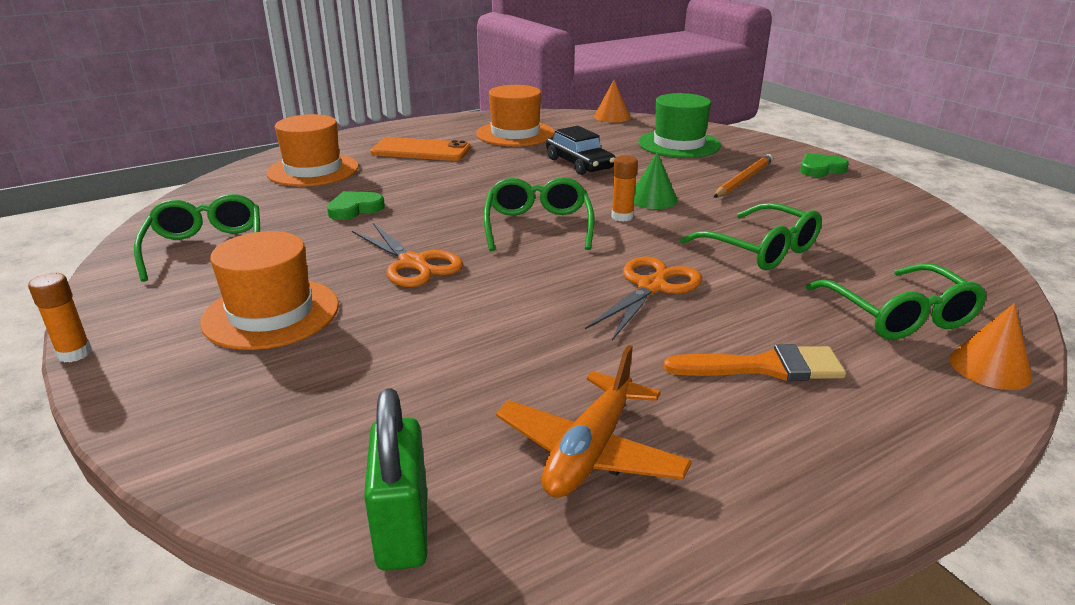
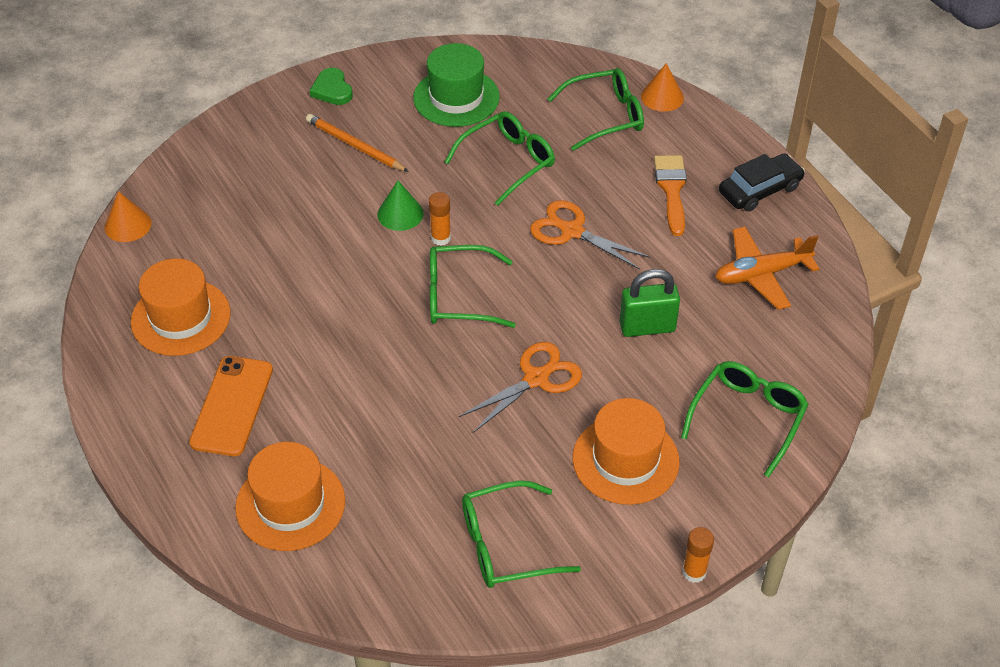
camera: 90 degrees left, 20 degrees up
green heart [327,191,385,220] -> none
green padlock [364,388,427,571] -> green padlock moved to [619,269,680,337]
orange plane [496,345,692,498] -> orange plane turned 135 degrees clockwise [715,227,819,310]
black car [546,126,616,175] -> black car moved to [719,153,805,212]
green hat [638,93,721,158] -> green hat moved to [413,43,500,127]
none -> green glasses [681,361,809,478]

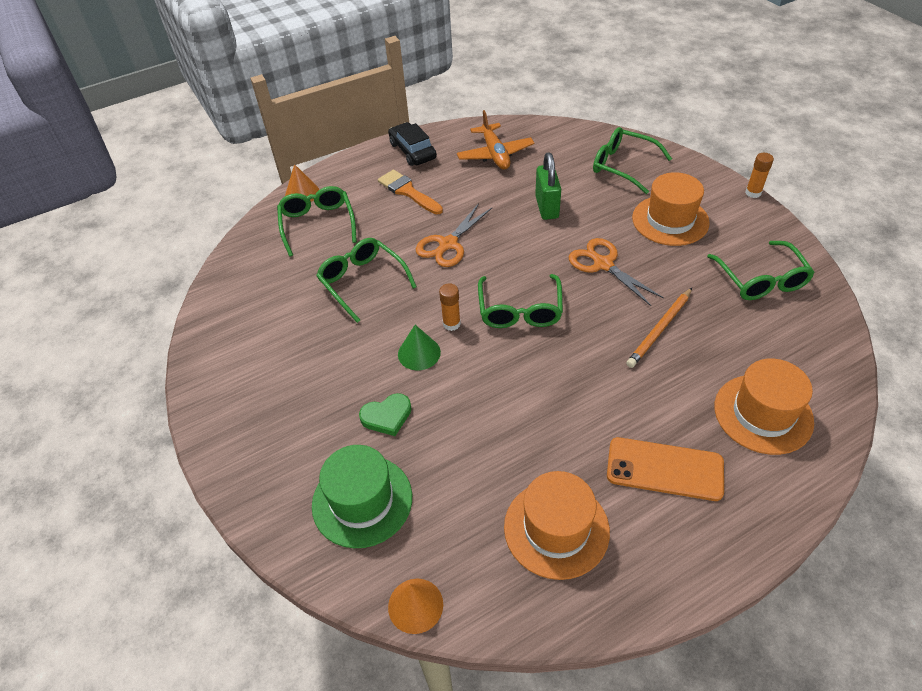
camera: 85 degrees left, 0 degrees up
orange pencil [306,114,409,172] -> orange pencil moved to [626,288,692,368]
green heart [309,68,353,105] -> green heart moved to [359,393,411,436]
green hat [413,43,500,127] -> green hat moved to [312,445,412,548]
orange brush [654,155,687,236] -> orange brush turned 45 degrees clockwise [378,170,443,214]

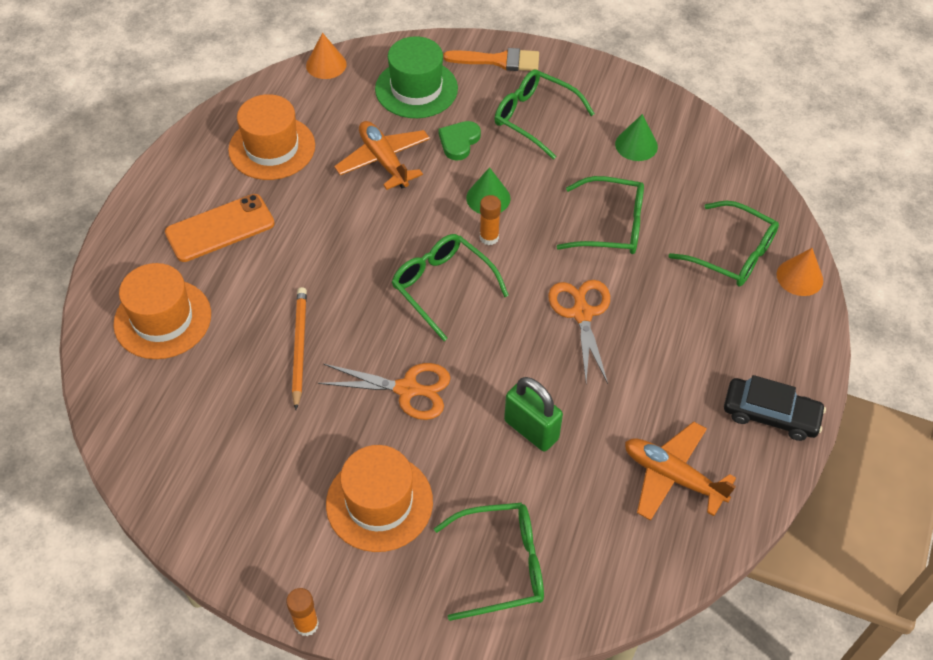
camera: 135 degrees right, 5 degrees up
orange brush [378,170,443,214] -> orange brush moved to [443,48,539,71]
green glasses [707,241,815,300] -> green glasses moved to [494,69,595,159]
none -> orange plane [334,121,430,190]
none -> green cone [615,114,658,161]

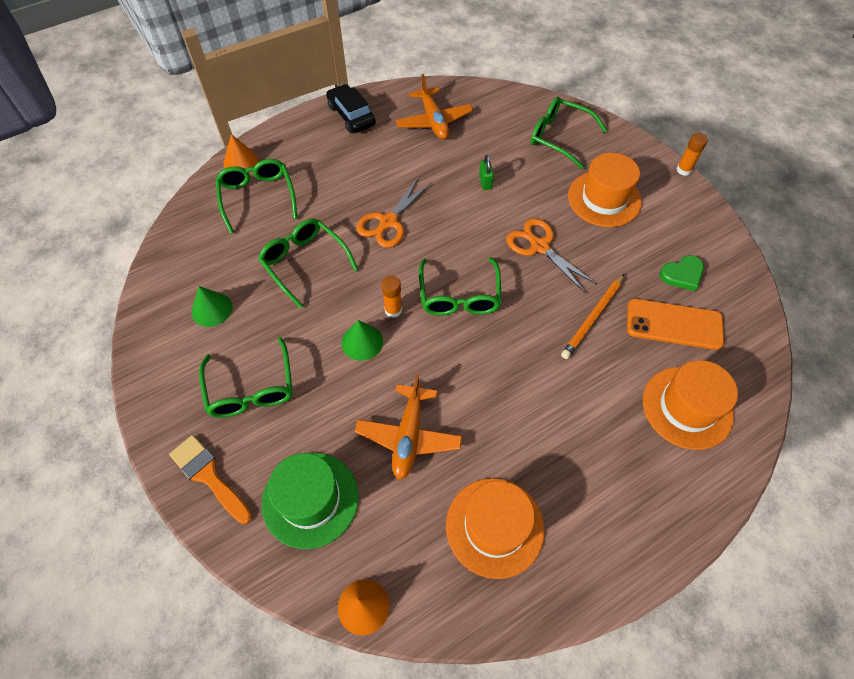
camera: 140 degrees left, 5 degrees up
orange phone [165,194,275,262] -> orange phone moved to [627,299,724,350]
green heart [438,121,481,160] -> green heart moved to [660,255,704,291]
green padlock [504,377,563,451] -> green padlock [479,155,494,190], size x0.56

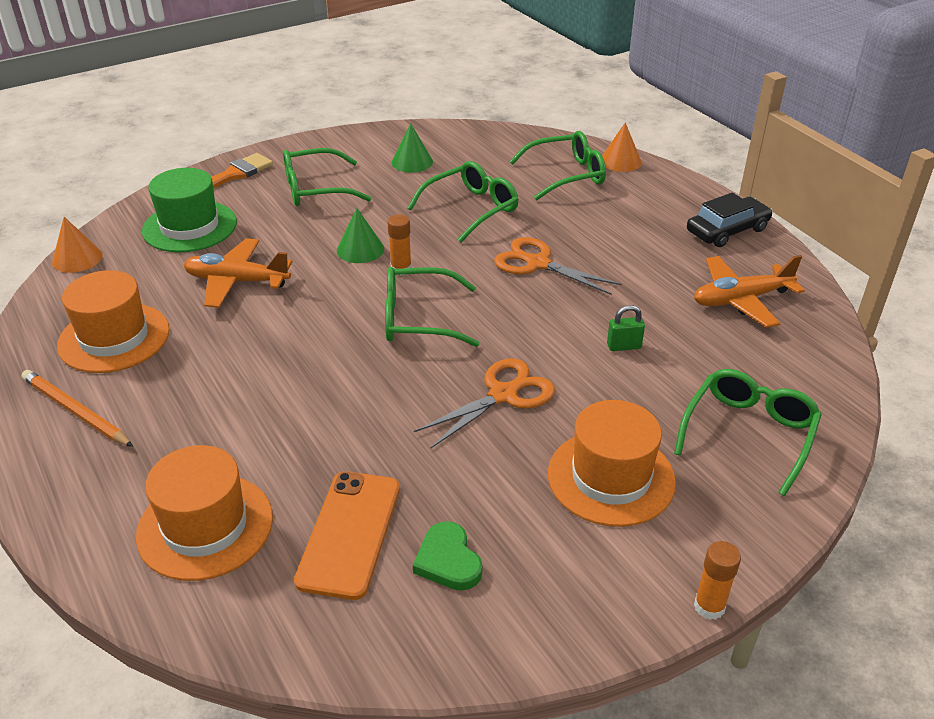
camera: 90 degrees right, 20 degrees down
orange pencil [561,274,624,359] -> orange pencil moved to [21,370,133,447]

